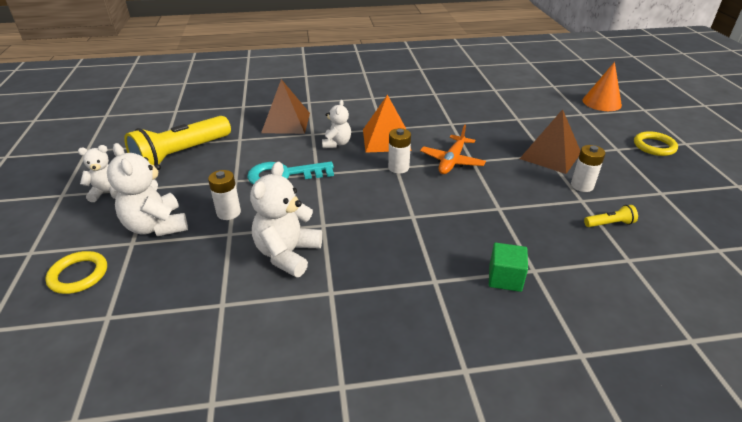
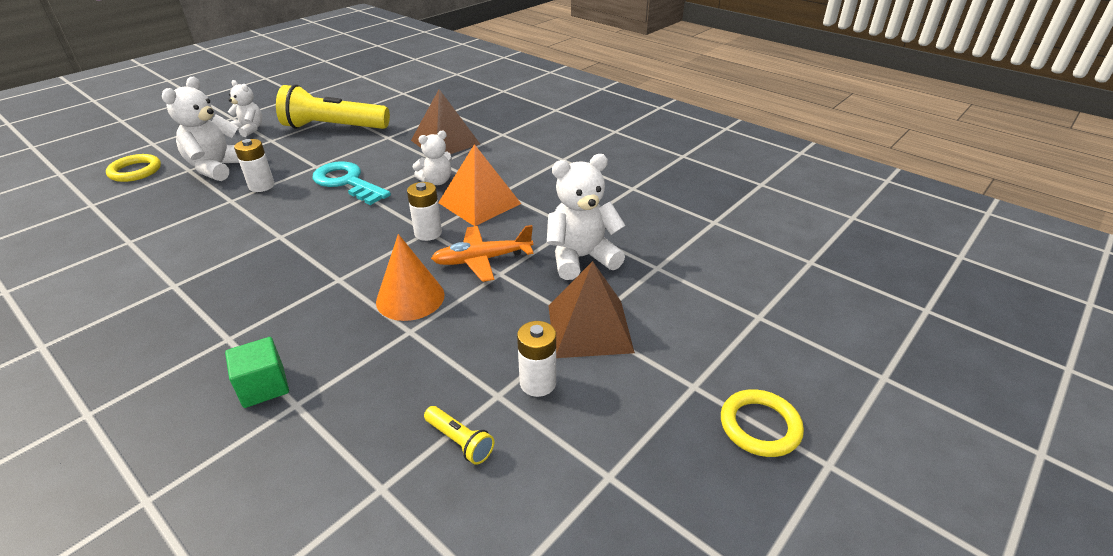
camera: 50 degrees right, 0 degrees up
white teddy bear [250,162,322,277] -> white teddy bear moved to [547,154,626,280]
orange cone [582,62,622,111] -> orange cone moved to [376,234,445,321]

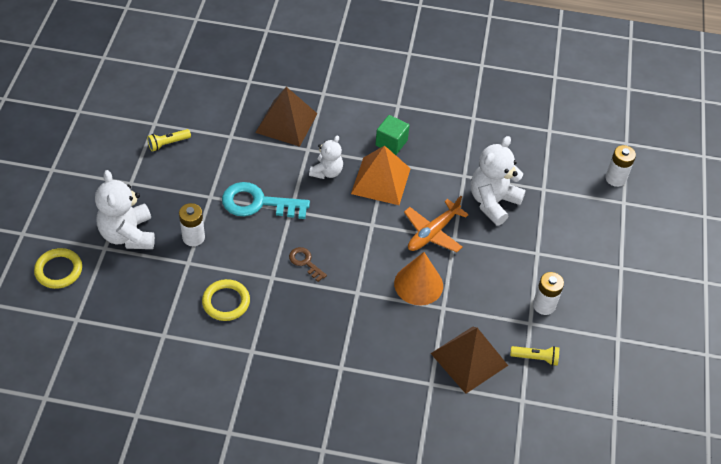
camera: 35 degrees left, 15 degrees up
green cube [225,337,289,408] -> green cube moved to [375,115,410,155]
white teddy bear [228,80,263,137] -> none
yellow flashlight [276,84,390,129] -> yellow flashlight [147,129,191,152], size x0.41
white battery [407,182,442,241] -> white battery moved to [605,145,636,187]
brown pyramid [548,261,635,358] -> brown pyramid moved to [430,327,508,394]
yellow ring [721,389,804,457] -> yellow ring moved to [202,279,250,321]
none -> brown key [289,247,327,282]

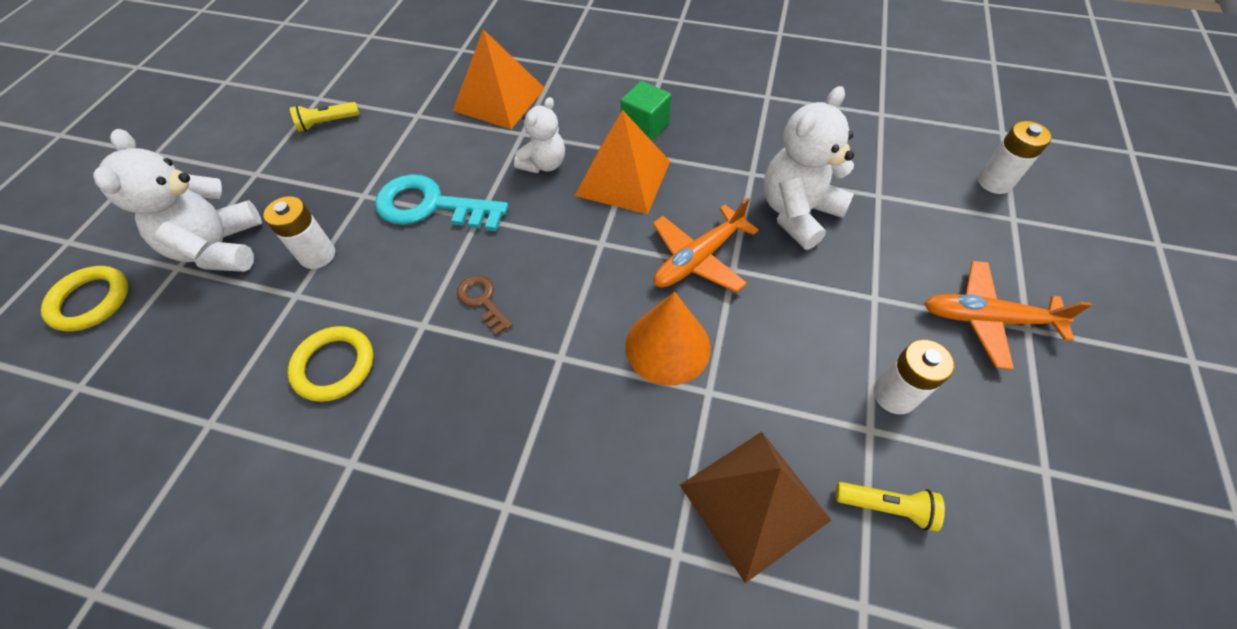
camera: 10 degrees right, 5 degrees up
brown pyramid [255,87,317,147] -> orange pyramid [453,29,545,129]
none -> orange plane [924,261,1092,370]

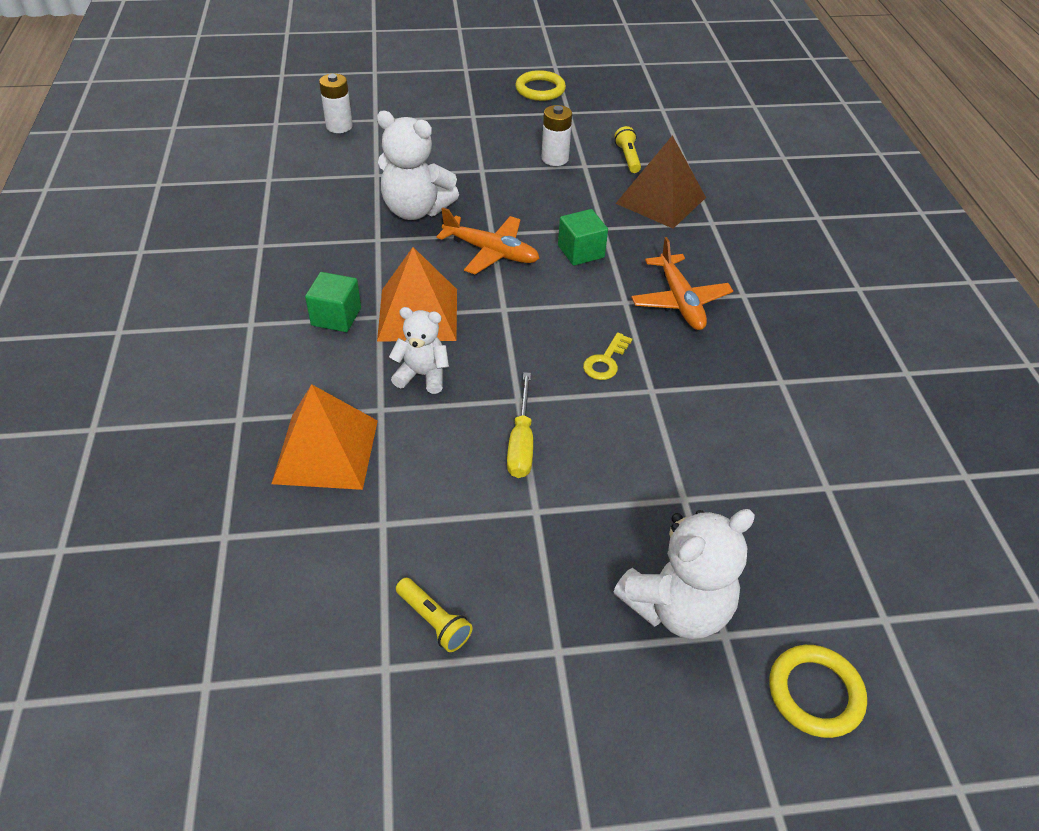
camera: 115 degrees left, 10 degrees down
white battery [263,196,335,269] -> none
yellow ring [287,326,373,402] -> yellow ring moved to [515,70,566,101]
turquoise key [375,174,508,231] -> yellow screwdriver [507,372,533,478]
brown key [457,275,513,336] -> yellow key [583,332,632,380]
orange cone [625,292,711,386] -> green cube [558,209,608,266]
orange plane [924,261,1092,370] -> orange plane moved to [631,237,733,330]

